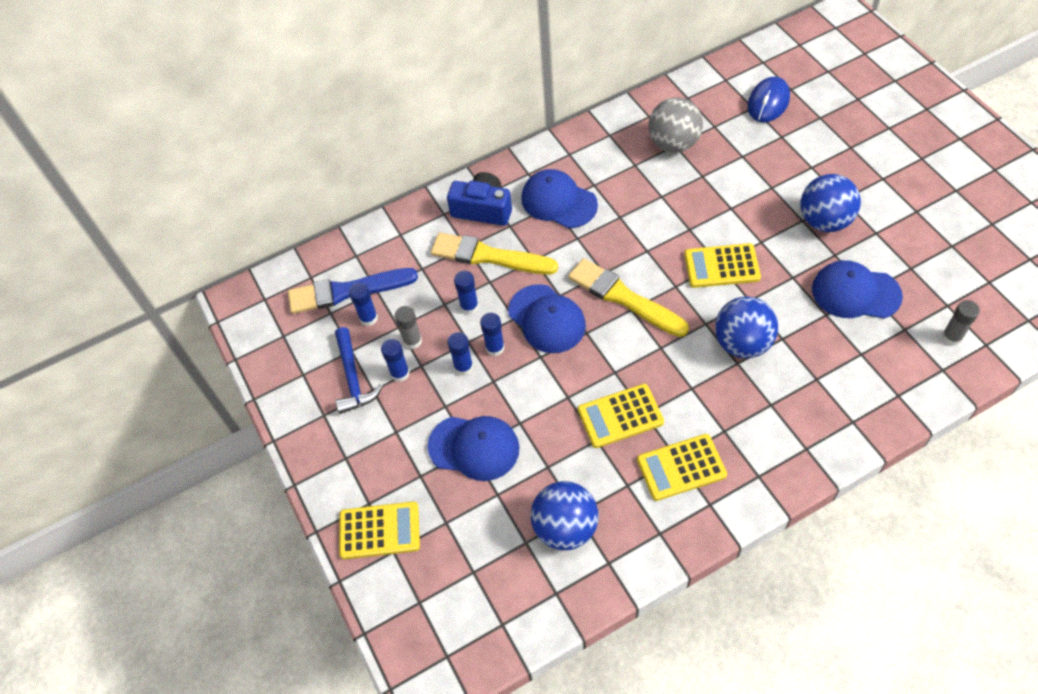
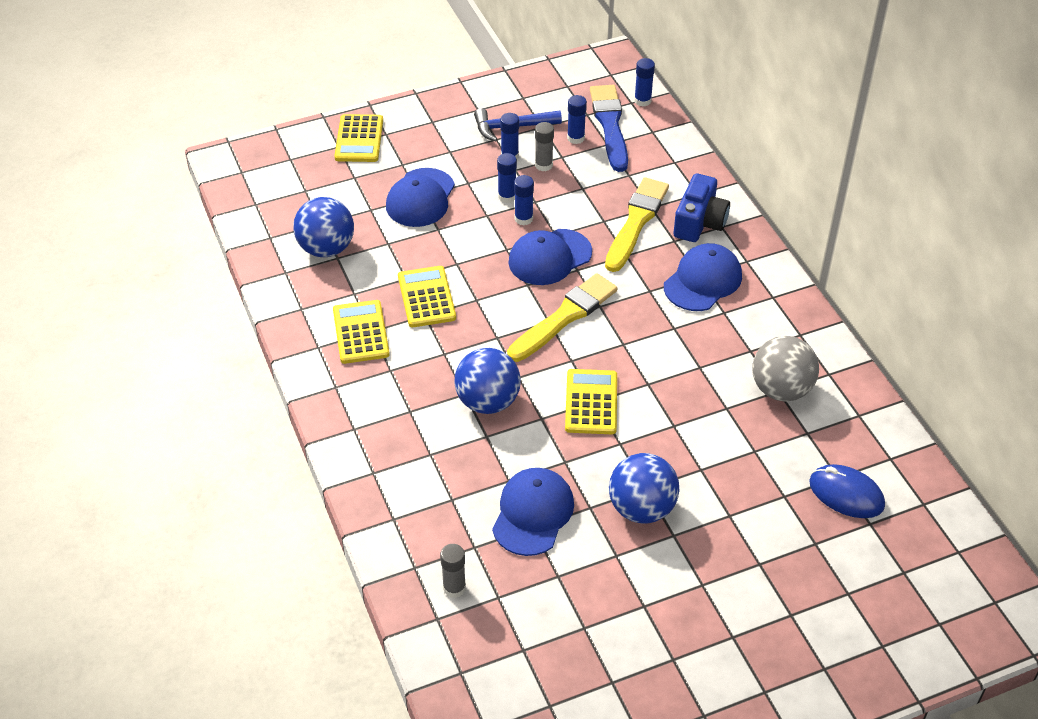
camera: 90 degrees right, 10 degrees down
blue glue stick [454,271,479,315] -> blue glue stick moved to [634,58,655,107]

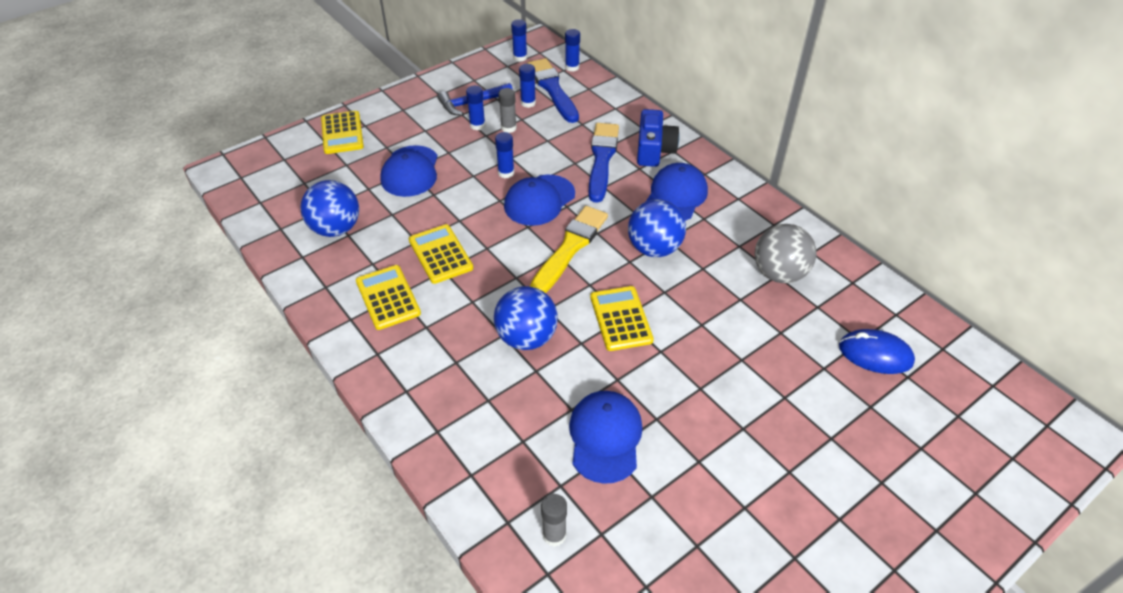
camera: 15 degrees left, 0 degrees up
blue glue stick [497,153,517,203] -> blue glue stick moved to [511,19,527,62]
yellow brush [605,177,669,272] -> blue brush [588,123,619,203]
blue ball [609,453,679,524] -> blue ball moved to [628,199,686,257]

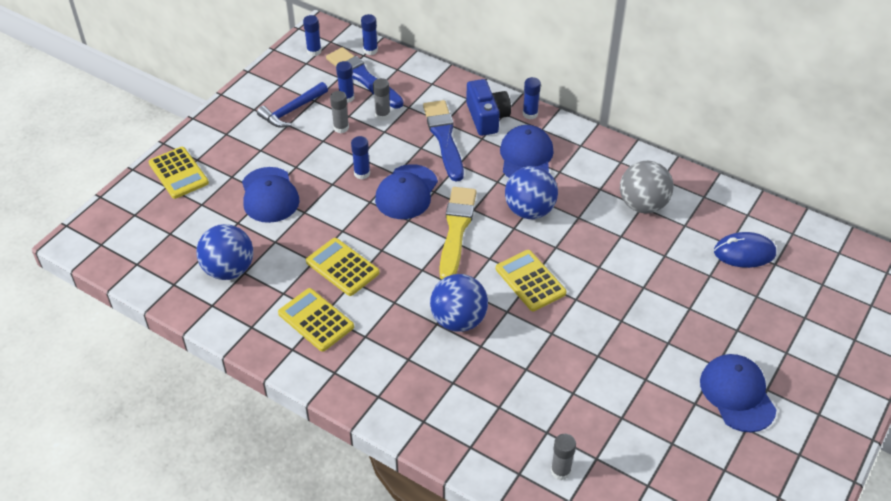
camera: 20 degrees left, 0 degrees up
blue glue stick [466,86,485,130] -> blue glue stick moved to [523,77,541,119]
blue cap [569,391,643,484] -> blue cap moved to [700,354,776,432]
none -> grey glue stick [373,78,390,120]

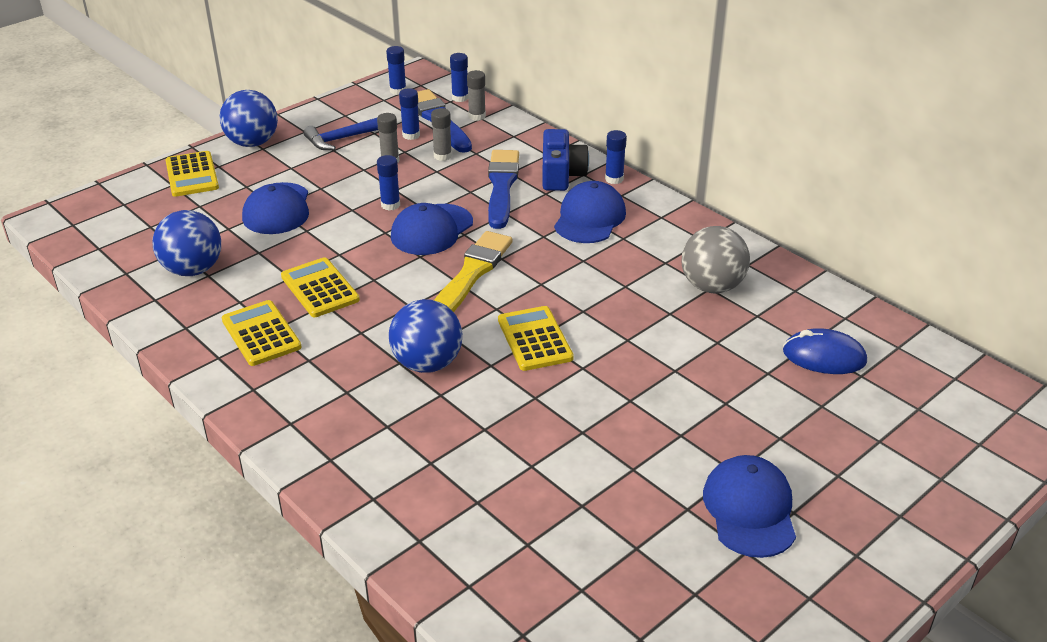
camera: 15 degrees right, 10 degrees down
blue ball [505,166,558,219] -> blue ball moved to [220,90,278,147]
grey glue stick [551,434,576,480] -> grey glue stick moved to [467,70,486,121]

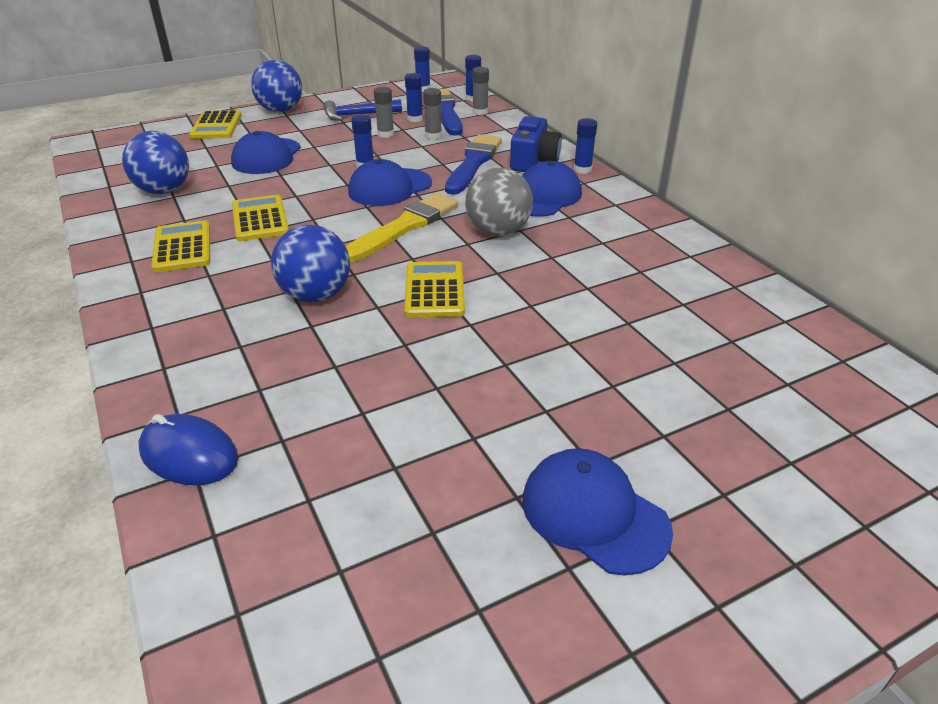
camera: 15 degrees right, 0 degrees up
grey ball [682,226,750,293] -> grey ball moved to [465,168,533,237]
blue cap [703,455,796,558] -> blue cap turned 60 degrees counterclockwise [522,448,673,576]
blue mouse [783,328,867,374] -> blue mouse moved to [139,414,238,485]

